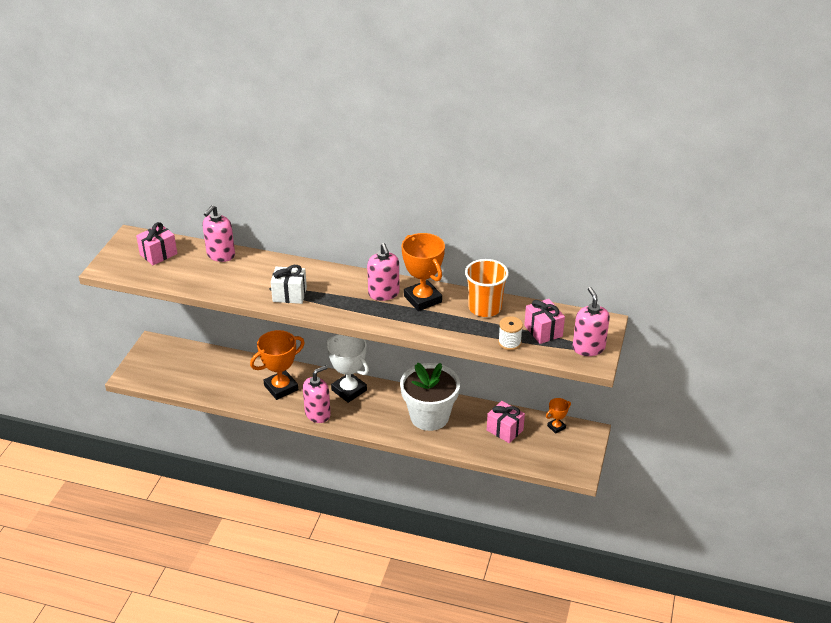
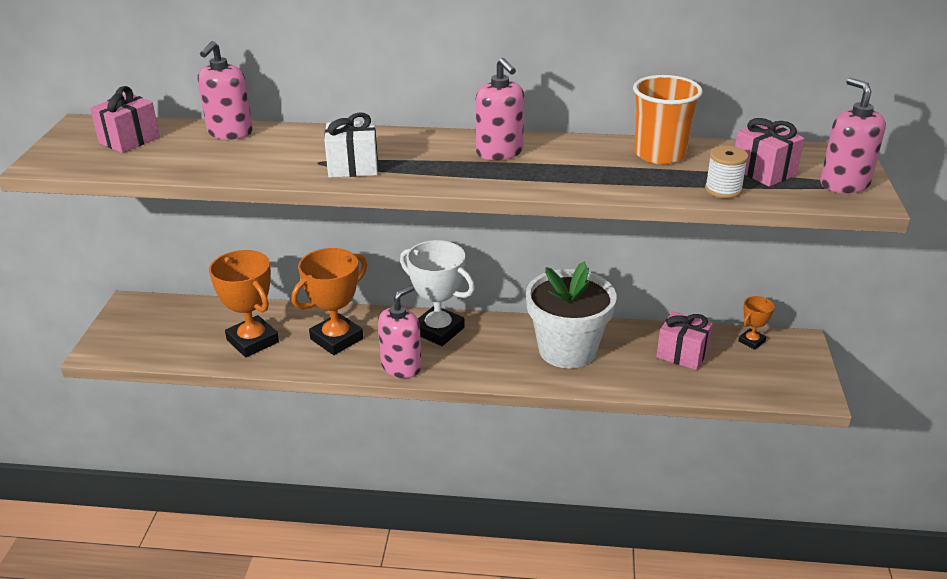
camera: 10 degrees left, 5 degrees down
orange trophy [402,233,445,311] -> orange trophy moved to [209,250,279,357]

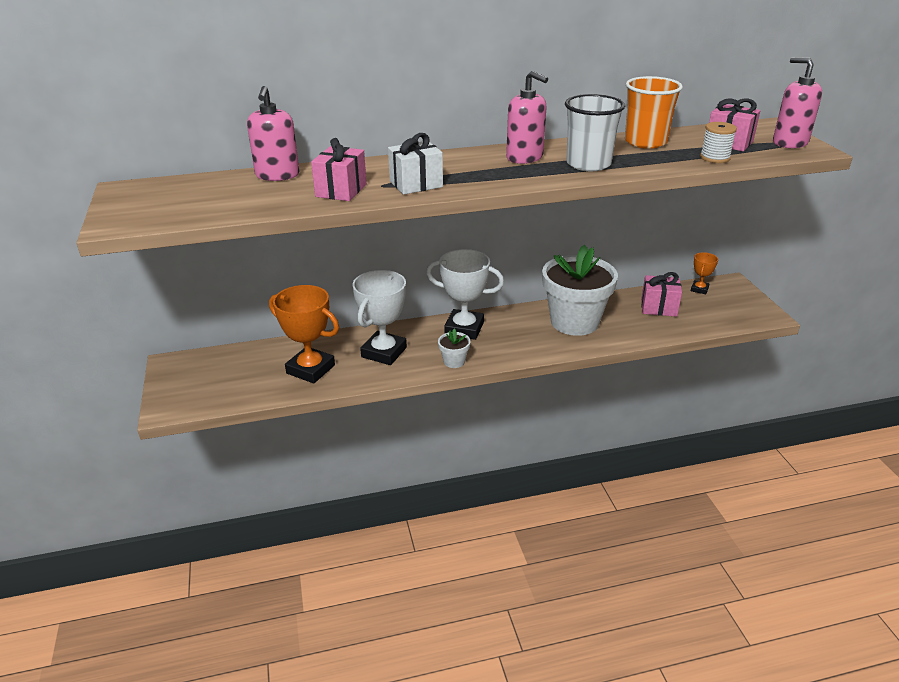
camera: 20 degrees left, 0 degrees up
pink gift [90,86,160,153] -> pink gift moved to [311,138,367,201]
orange trophy [291,248,367,355] -> white trophy [352,270,407,365]
pink soap dispenser [378,285,422,378] -> white flower pot [438,328,471,368]
none -> white cup [565,94,625,171]

